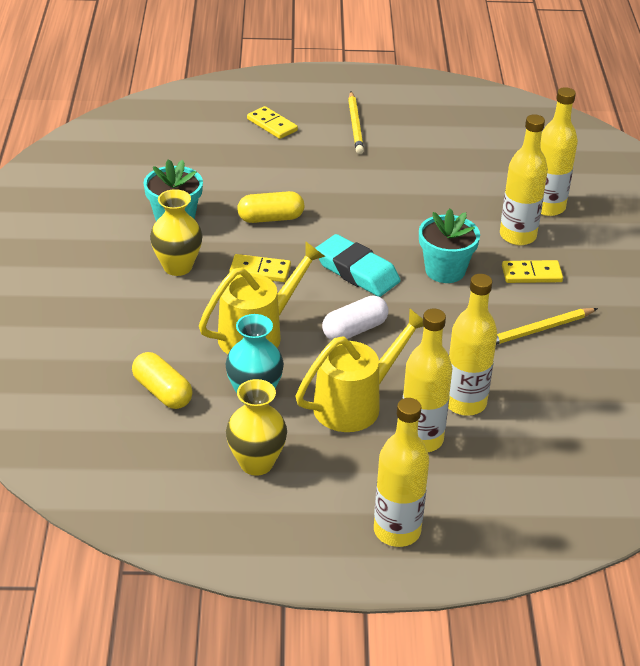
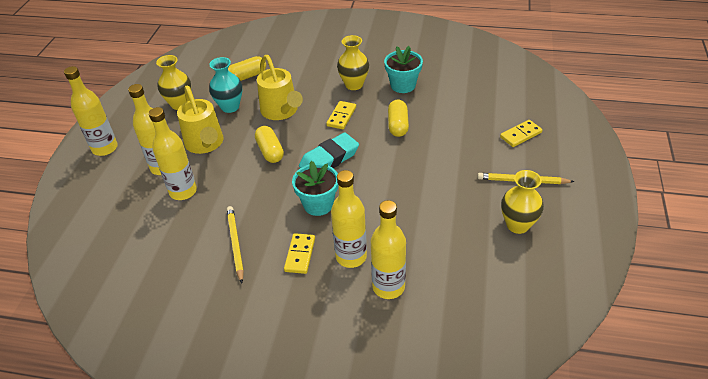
camera: 105 degrees right, 5 degrees up
white capsule [322,295,389,340] -> yellow capsule [255,126,284,163]
none -> yellow vase [501,170,544,234]

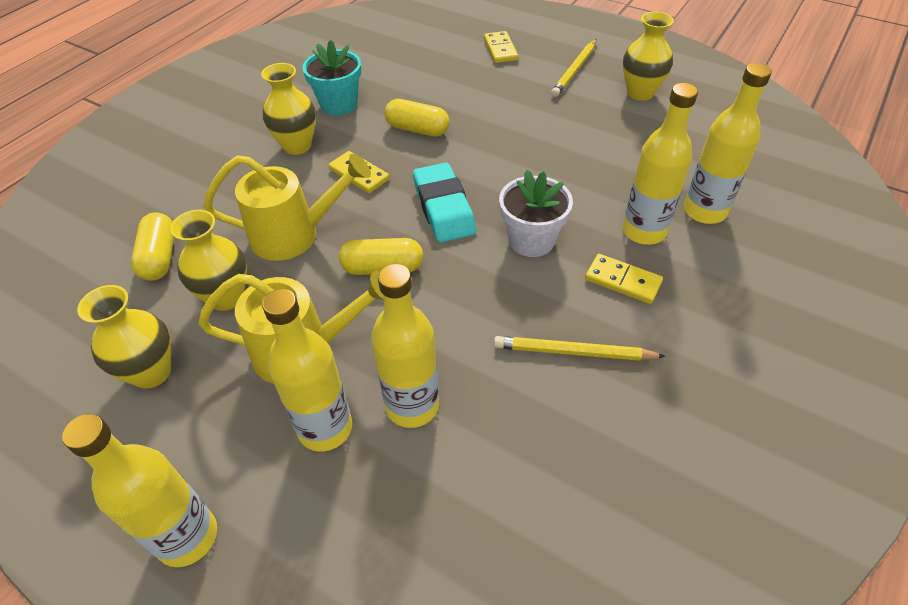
camera: 70 degrees left, 5 degrees up
turquoise vase [209,57,242,113] -> yellow vase [170,210,247,311]
turquoise flower pot [292,161,339,216] -> white flower pot [499,170,573,257]

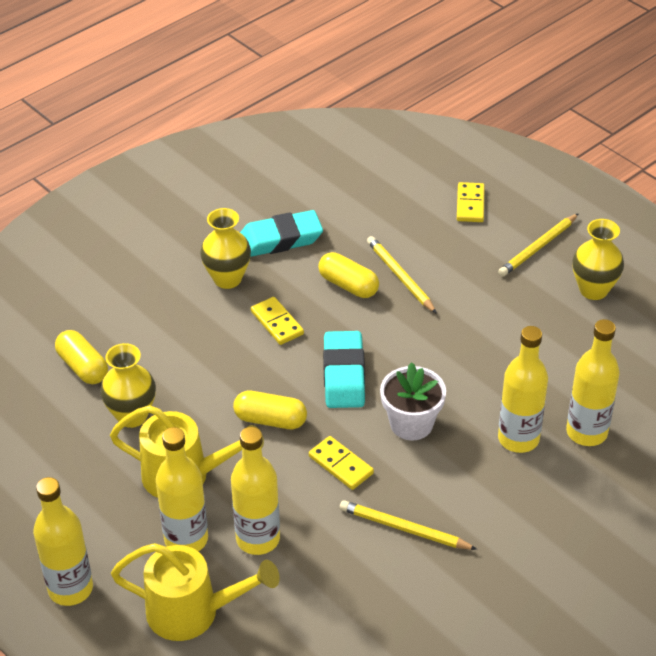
camera: 15 degrees right, 5 degrees down
yellow vase [77,285,171,389] -> none
yellow capsule [131,213,174,281] -> yellow capsule turned 45 degrees counterclockwise [55,330,108,384]
yellow watering can [204,154,371,261] -> yellow watering can moved to [111,543,280,641]
turquoise flower pot [302,40,361,116] -> turquoise eraser [240,210,323,257]
yellow domino [585,254,663,304] -> yellow domino moved to [309,436,374,490]
none -> yellow pencil [367,236,437,314]

